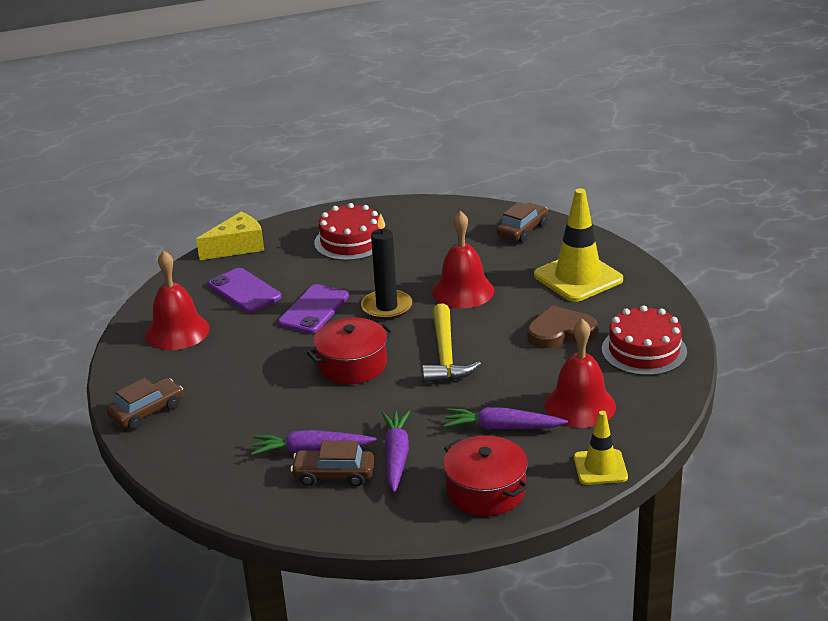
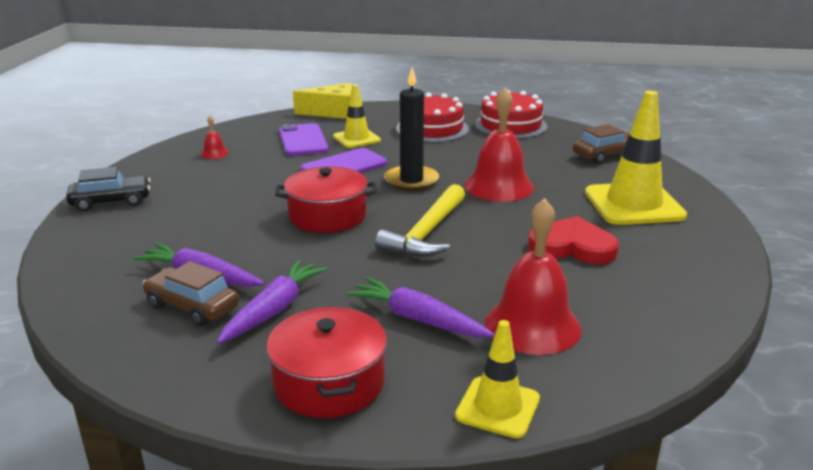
camera: 25 degrees right, 5 degrees down
brown car [107,378,183,430] -> black car [66,167,151,211]
red bell [145,251,210,350] -> red bell [201,116,229,159], size x0.44
brown heart [527,305,598,348] -> red heart [528,216,619,264]
red cake [602,305,687,376] -> red cake moved to [475,90,547,139]
none -> yellow traffic cone [333,85,381,148]

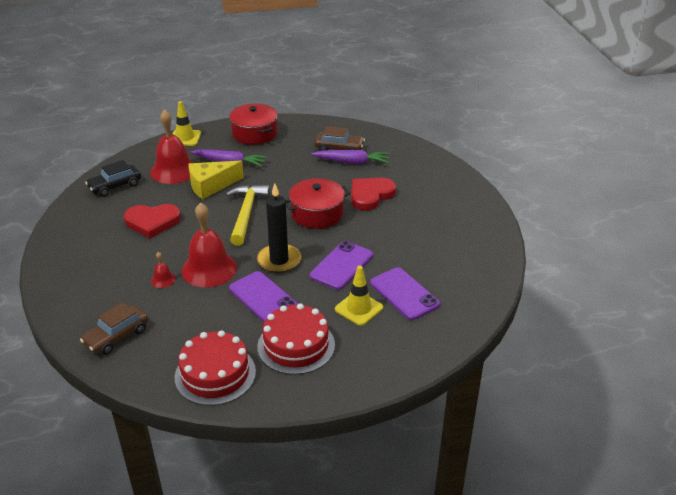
camera: 160 degrees right, 10 degrees up
black car [66,167,151,211] -> black car moved to [85,160,141,197]
red bell [201,116,229,159] -> red bell moved to [151,252,176,288]
purple carrot [217,260,327,344] -> none
yellow cheese [293,83,352,119] -> yellow cheese moved to [189,161,244,200]
yellow traffic cone [585,91,687,225] -> none
none -> purple phone [229,271,298,322]
none -> red heart [351,178,396,211]

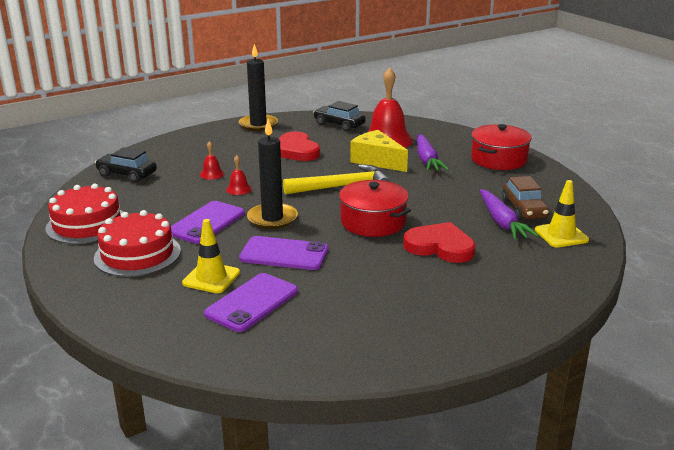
camera: 70 degrees right, 10 degrees down
brown car [80,302,148,355] -> black car [95,147,157,182]
yellow traffic cone [172,101,201,146] -> yellow traffic cone moved to [535,180,589,248]
red bell [181,202,237,287] -> red bell [226,155,251,195], size x0.44
none -> black candle [239,44,278,131]

